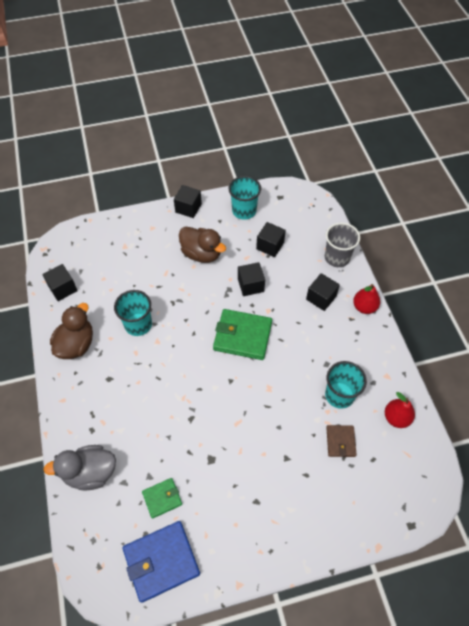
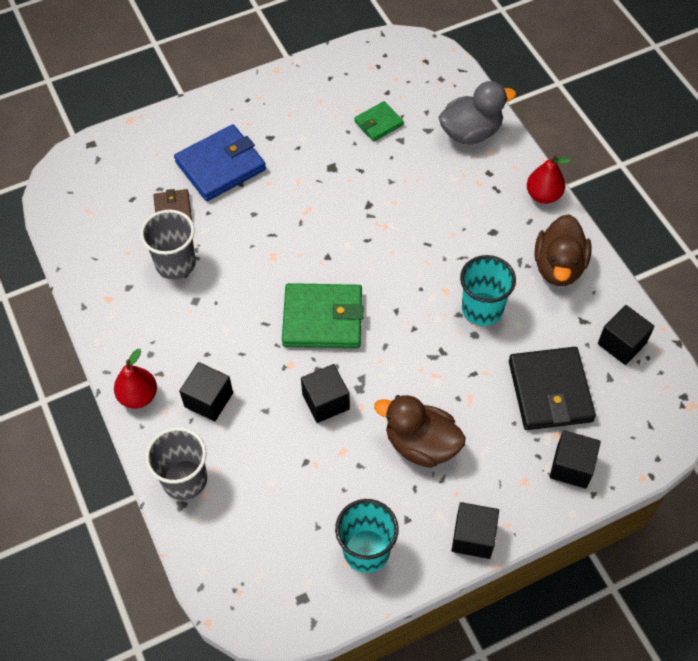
camera: 170 degrees right, 0 degrees up
blue wallet [123,521,200,603] -> blue wallet moved to [174,124,266,201]
black cube [256,222,286,257] -> black cube moved to [550,430,601,489]
turquoise cup [325,361,367,409] -> grey cup [140,210,196,279]
red pear [385,392,415,428] -> red pear moved to [527,155,571,204]
none -> black wallet [509,347,596,430]

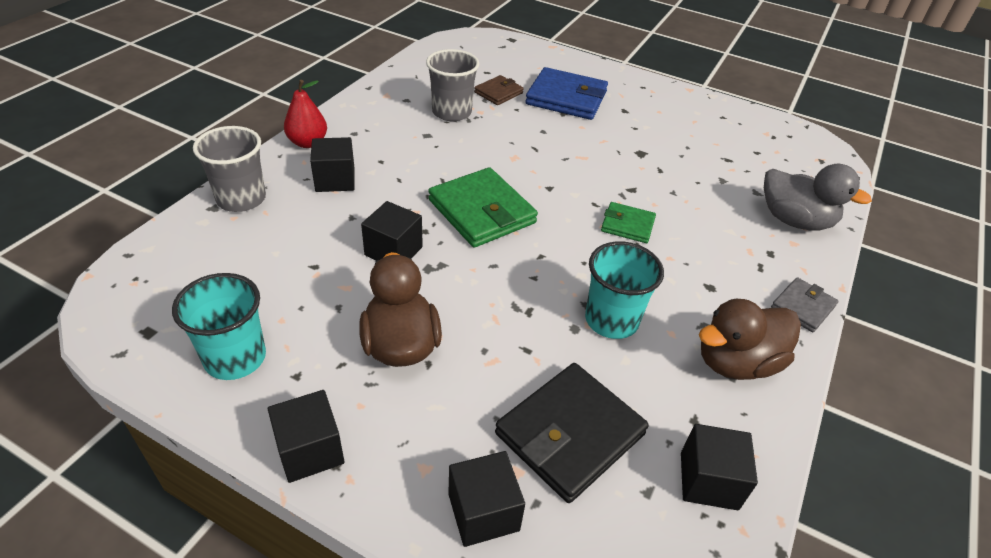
camera: 50 degrees right, 15 degrees down
green wallet [354,101,404,142] -> green wallet moved to [601,202,656,243]
red pear [527,155,571,204] -> grey wallet [771,277,838,332]

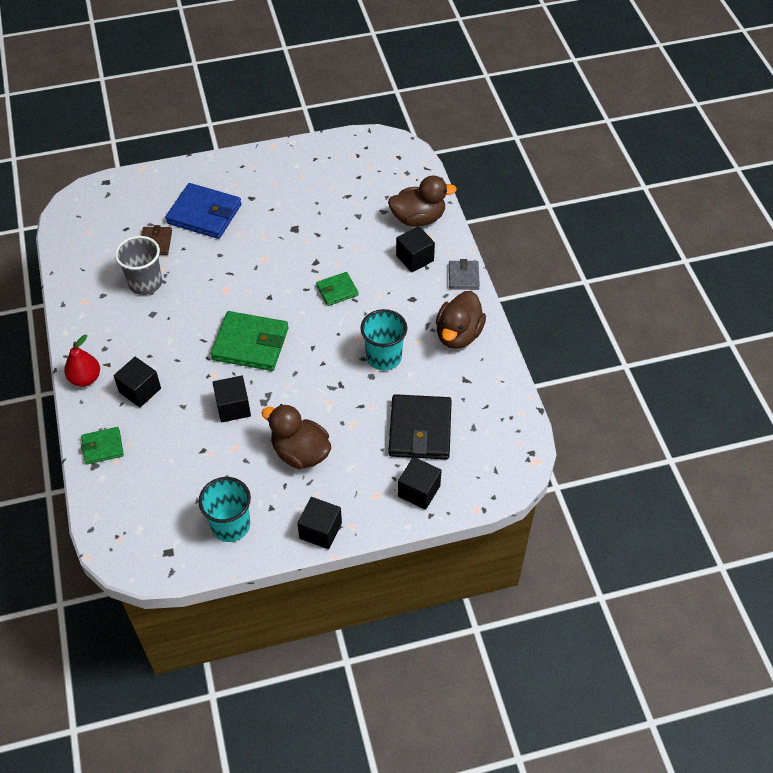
camera: 40 degrees left, 10 degrees up
grey cup [193,126,266,212] -> green wallet [81,427,124,464]
blue wallet [525,67,608,120] -> blue wallet turned 45 degrees clockwise [165,183,242,239]
black cube [681,424,758,510] -> black cube moved to [396,226,435,272]
grey duck [764,164,872,231] -> brown duck [388,176,457,227]

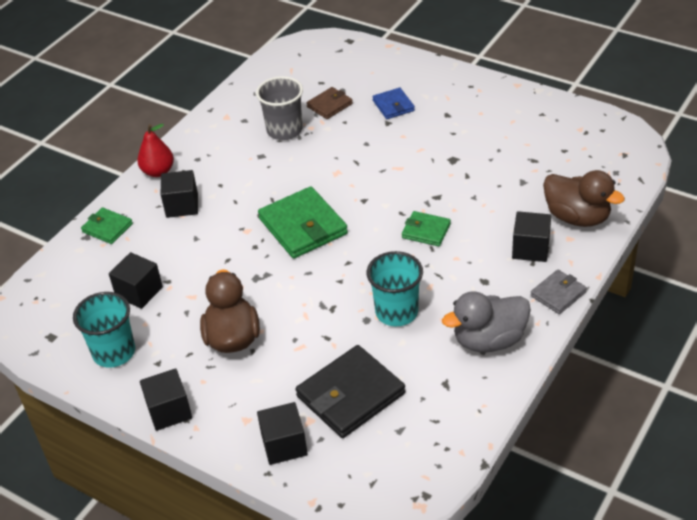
camera: 50 degrees right, 10 degrees down
blue wallet [165,183,242,239] -> blue wallet [372,88,415,119], size x0.55
black cube [212,376,251,422] -> black cube moved to [109,252,163,309]
brown duck [436,291,486,349] -> grey duck [442,291,531,352]

